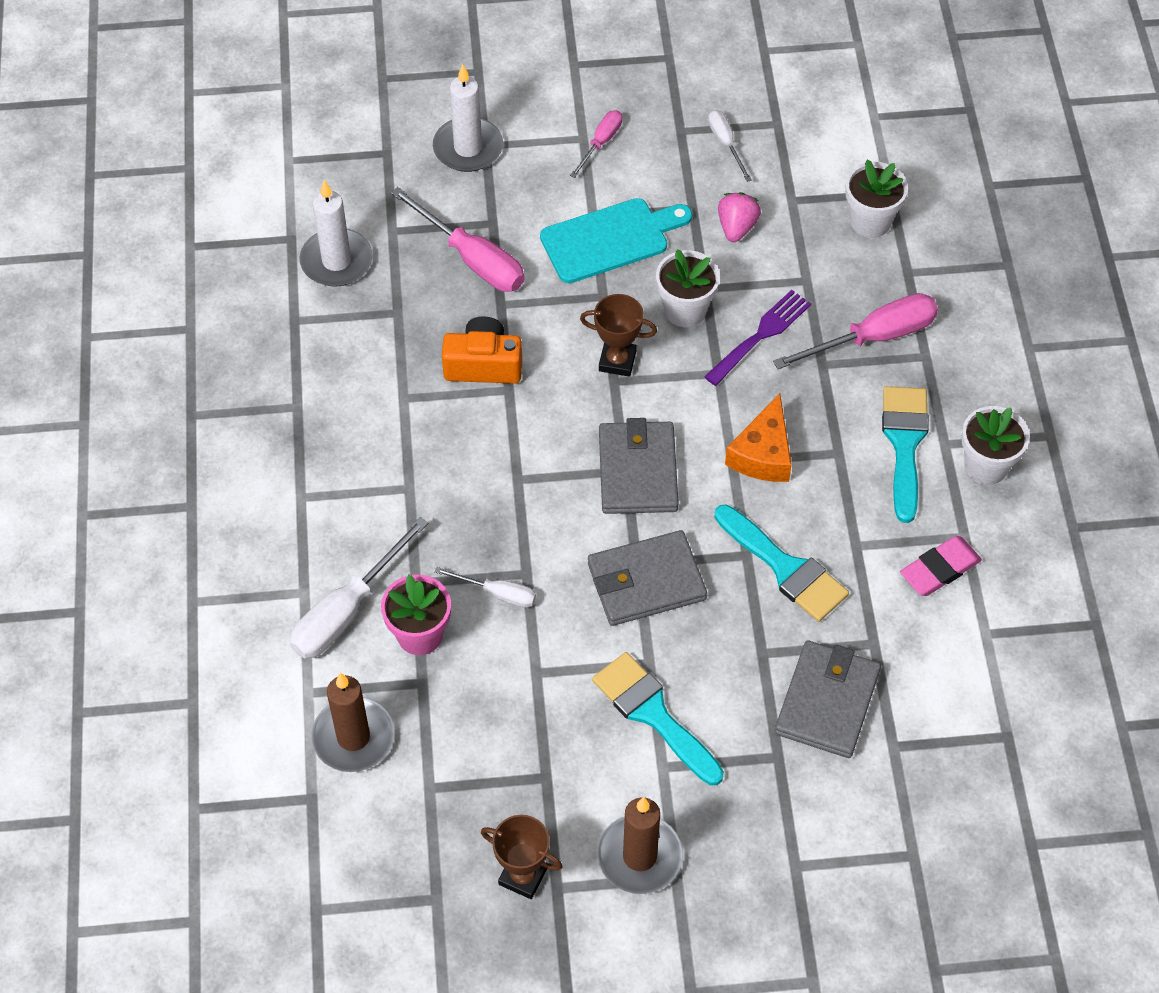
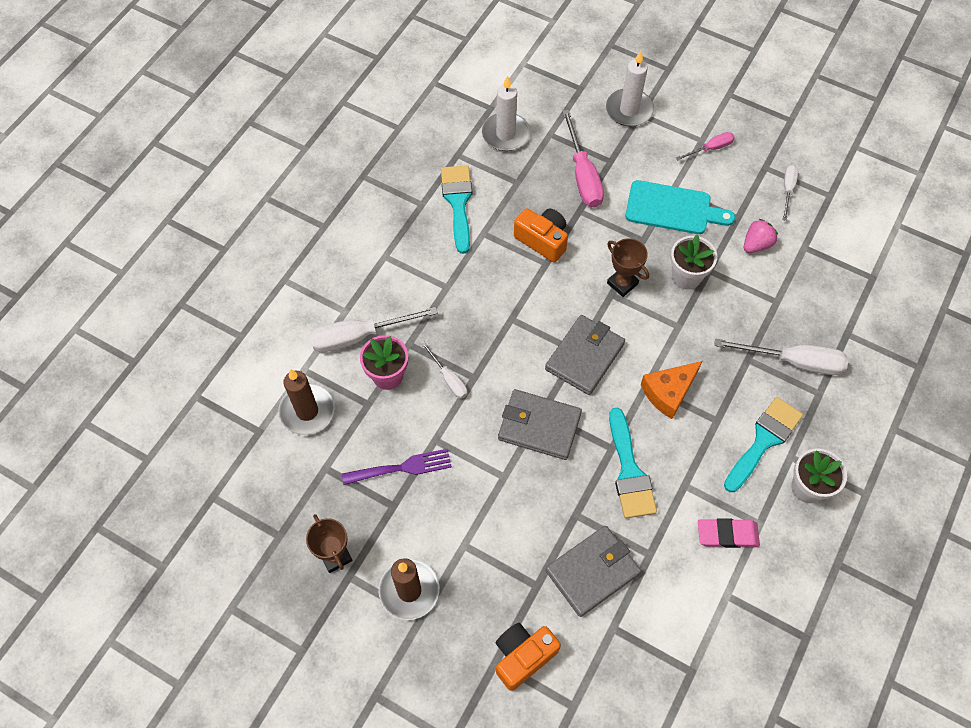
camera: 35 degrees right, 5 degrees up
turquoise brush [592,652,724,785] -> turquoise brush moved to [441,165,472,254]
purple fork [704,290,811,386] -> purple fork moved to [342,449,452,485]
pink screwdriver [773,293,938,369] -> white screwdriver [714,339,848,375]
white flower pot [845,160,908,238] -> none
none -> orange camera [496,623,561,691]

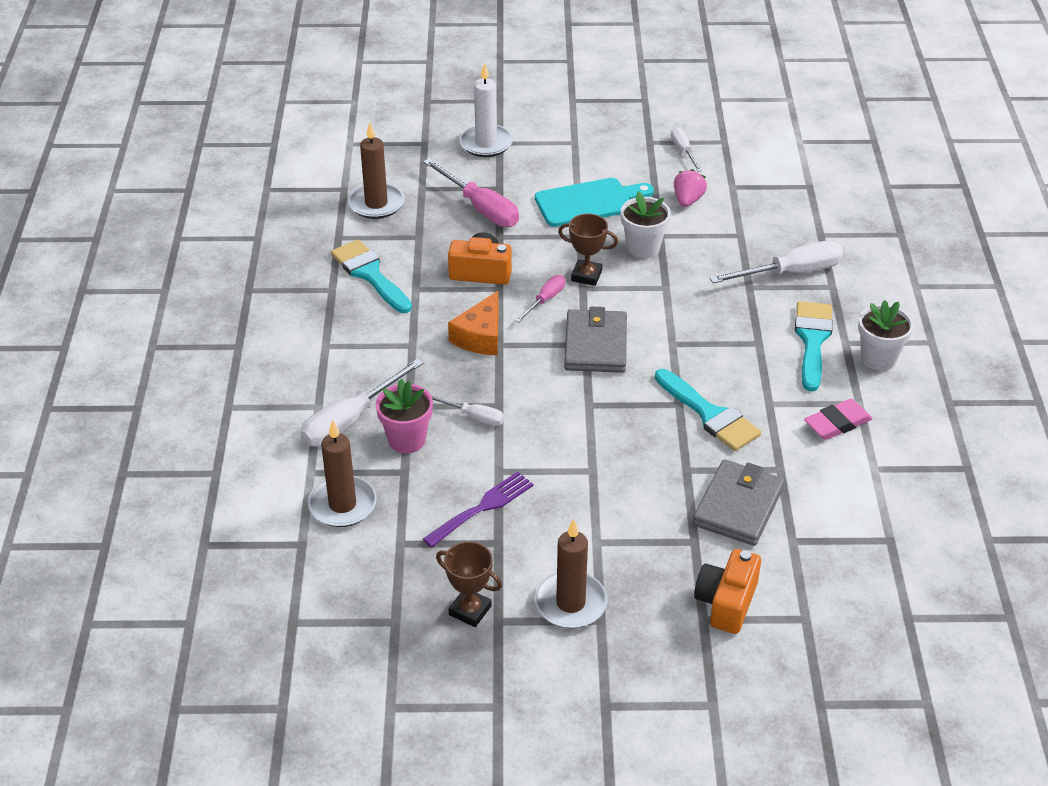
camera: 30 degrees left, 20 degrees down
white candle [482,75,530,151] -> brown candle [348,123,404,219]
grey wallet [498,389,582,460] -> none
orange cheese [641,361,702,419] -> orange cheese moved to [448,291,499,355]
pink screwdriver [676,132,734,160] -> pink screwdriver moved to [515,275,565,322]

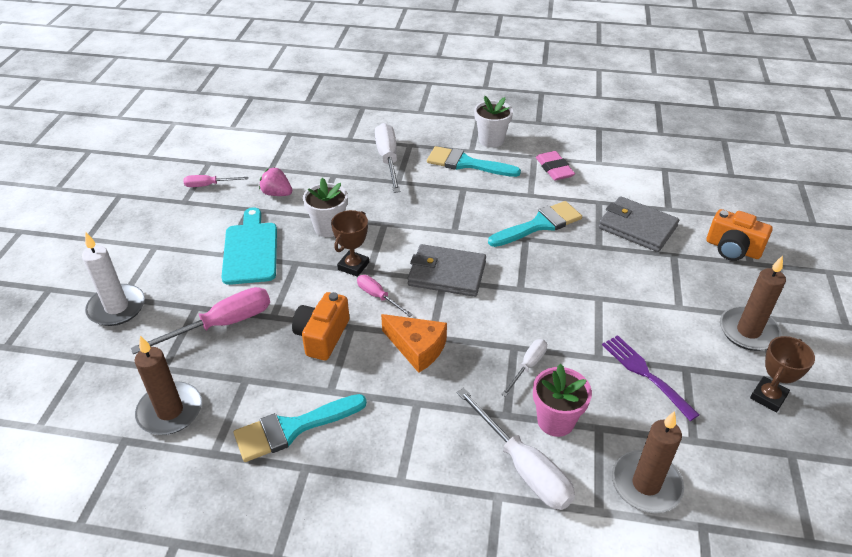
camera: 80 degrees left, 0 degrees up
white screwdriver [671,127,702,172] -> pink screwdriver [184,175,248,187]

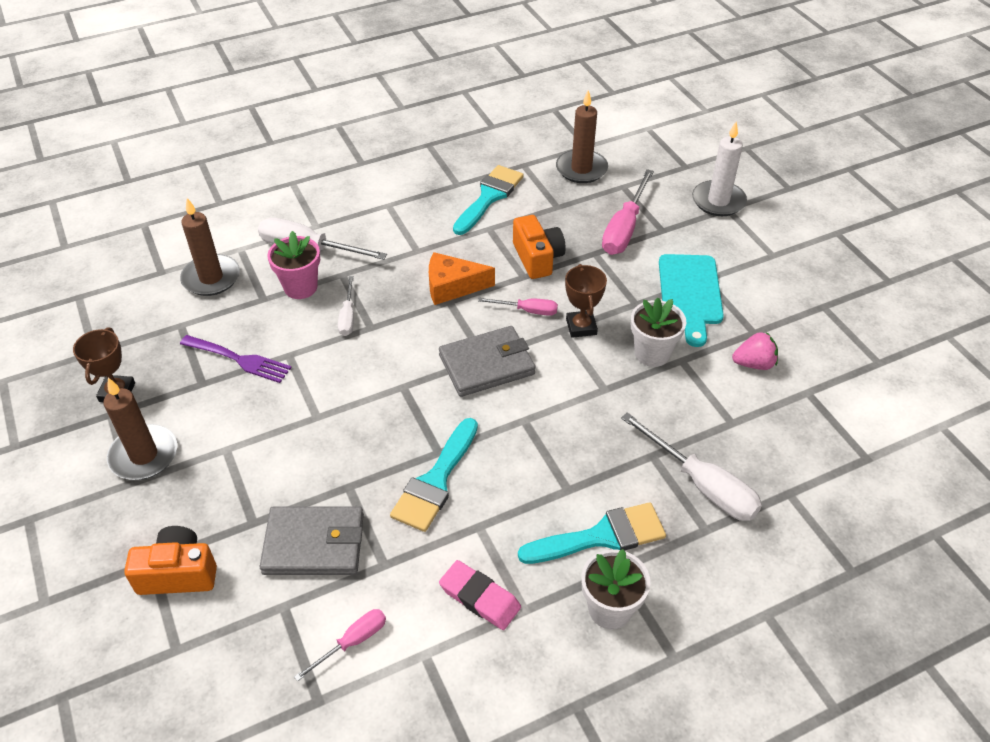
camera: 145 degrees right, 5 degrees up
pink screwdriver [184,175,248,187] -> pink screwdriver moved to [294,609,386,682]
turquoise cutting board [221,207,277,285] -> turquoise cutting board turned 45 degrees clockwise [659,254,724,347]

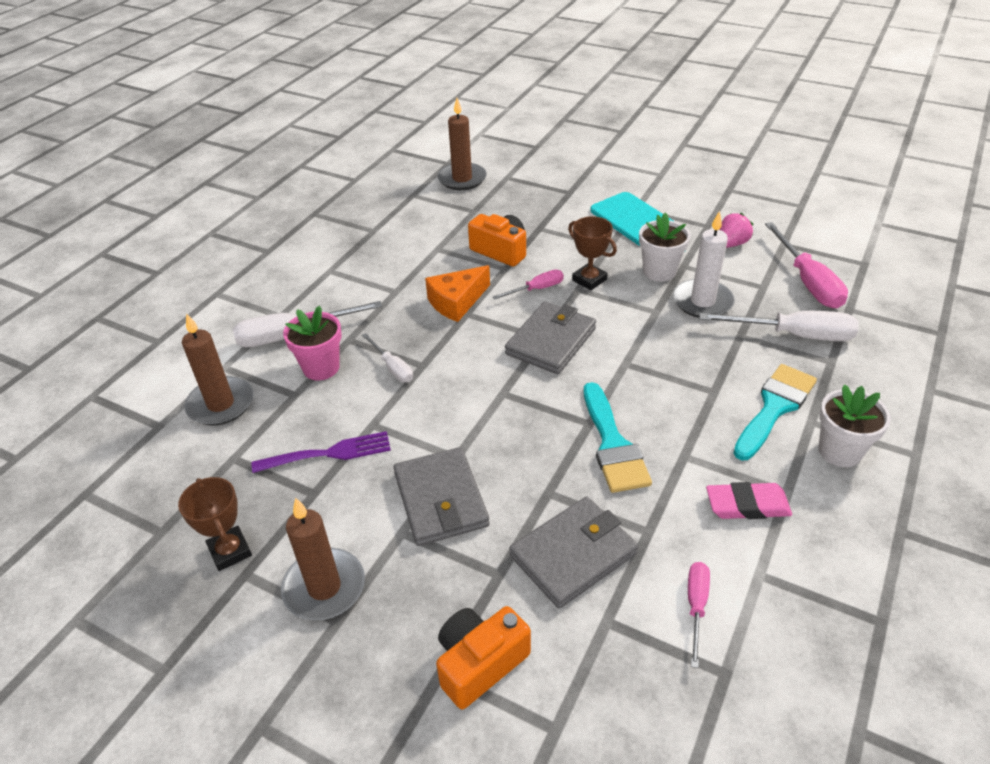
camera: 35 degrees left, 5 degrees down
turquoise brush [453,165,524,235] -> none
pink screwdriver [602,169,654,255] -> pink screwdriver moved to [765,222,848,308]
white candle [692,122,747,216] -> white candle moved to [673,211,735,318]
none -> grey wallet [394,447,489,546]

